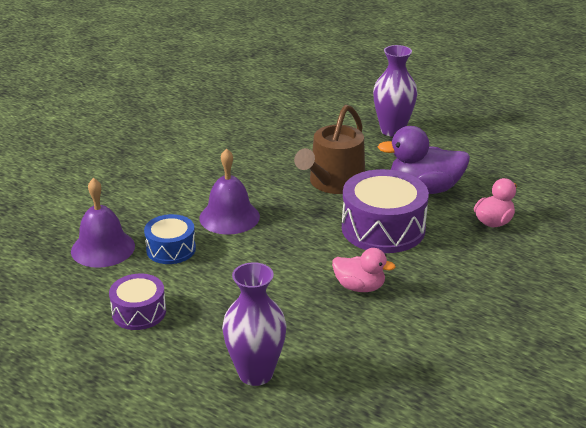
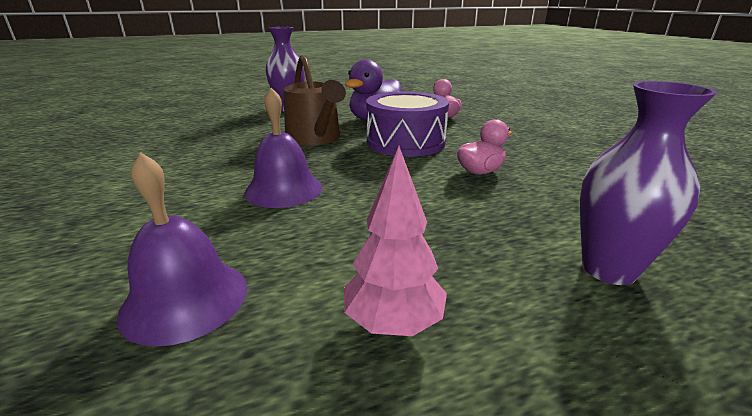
camera: 55 degrees left, 5 degrees down
purple drum [109,274,166,330] -> pink tree [344,146,447,336]
blue drum [144,214,196,264] -> none

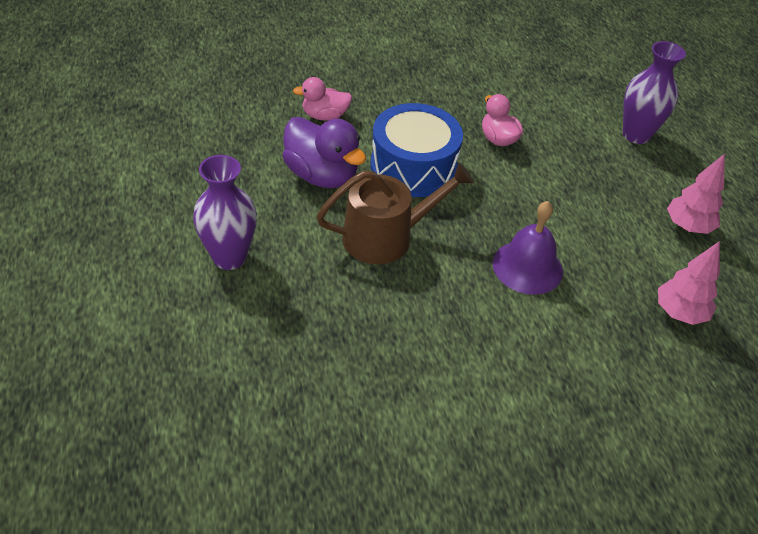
camera: 85 degrees left, 20 degrees up
purple bell [117,152,247,346] -> pink tree [658,241,720,325]
purple drum [366,91,449,157] -> blue drum [370,103,463,197]

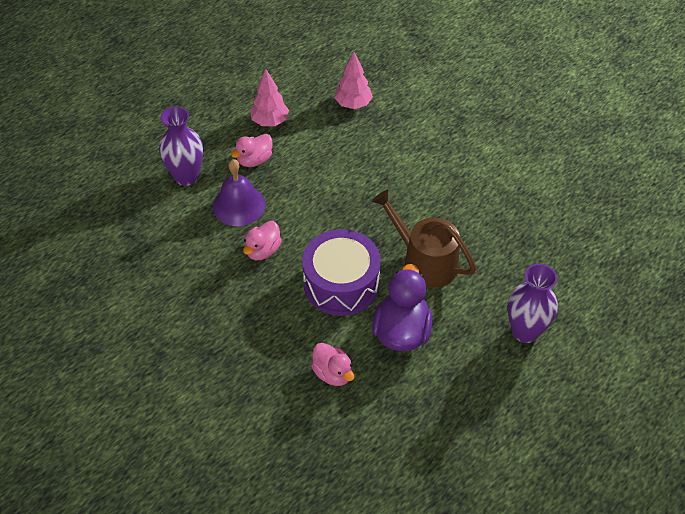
camera: 120 degrees left, 5 degrees up
blue drum [370,103,463,197] -> purple drum [302,229,381,316]
purple bell [493,201,563,295] -> purple bell moved to [213,159,266,226]
none -> pink duck [231,134,273,167]

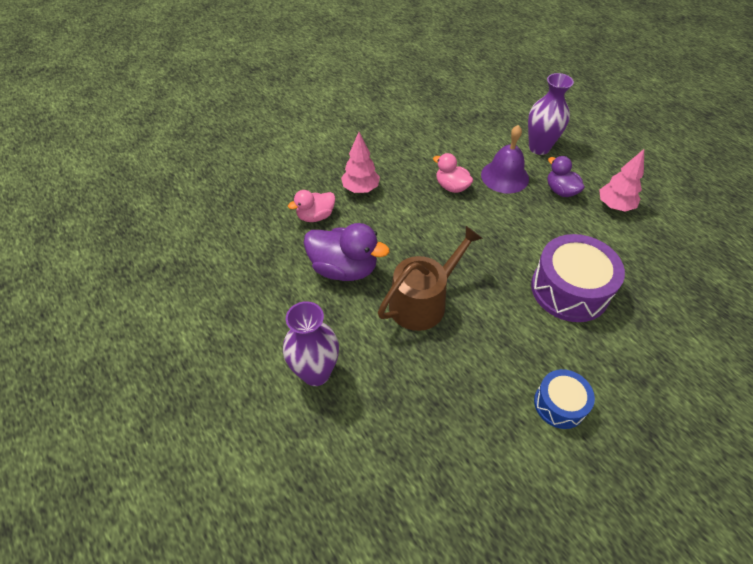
camera: 100 degrees right, 0 degrees up
pink duck [231,134,273,167] -> purple duck [547,156,585,197]
purple drum [302,229,381,316] -> purple drum moved to [531,234,625,322]
pink tree [334,51,373,109] -> pink tree moved to [341,132,380,193]
none -> blue drum [534,369,595,429]

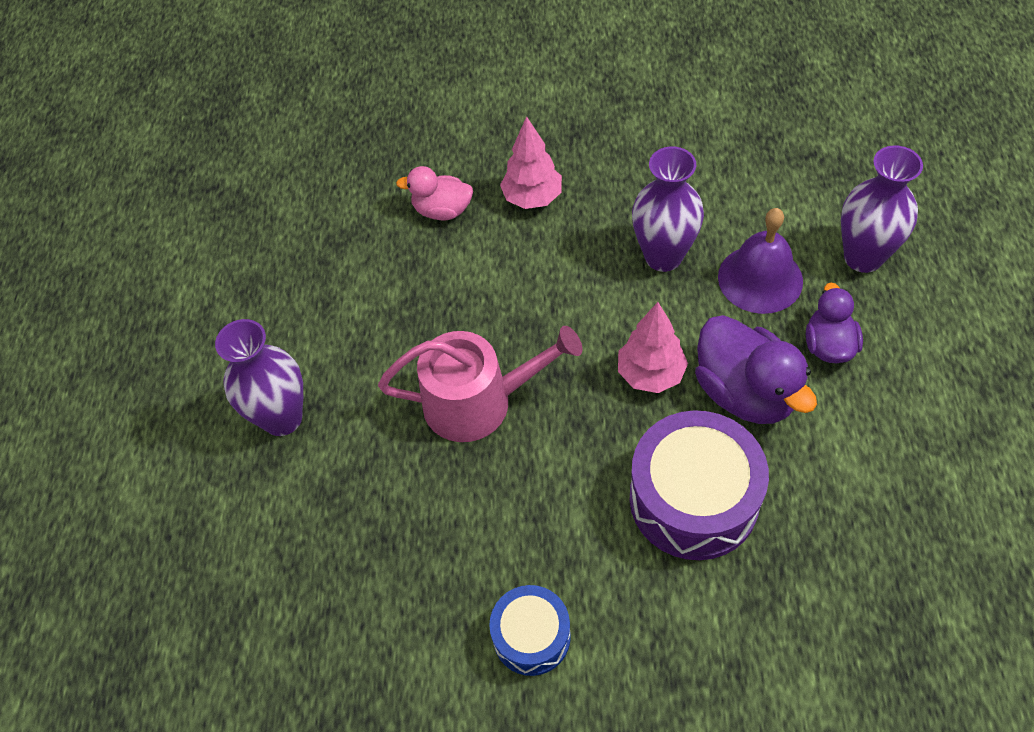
camera: 40 degrees right, 5 degrees up
purple duck [304,223,389,281] -> purple duck moved to [695,315,817,424]
brown watering can [378,226,483,331] -> pink watering can [378,326,583,442]
pink duck [433,153,473,193] -> purple vase [632,147,704,272]
pink tree [599,149,644,212] -> pink tree moved to [618,302,688,393]

